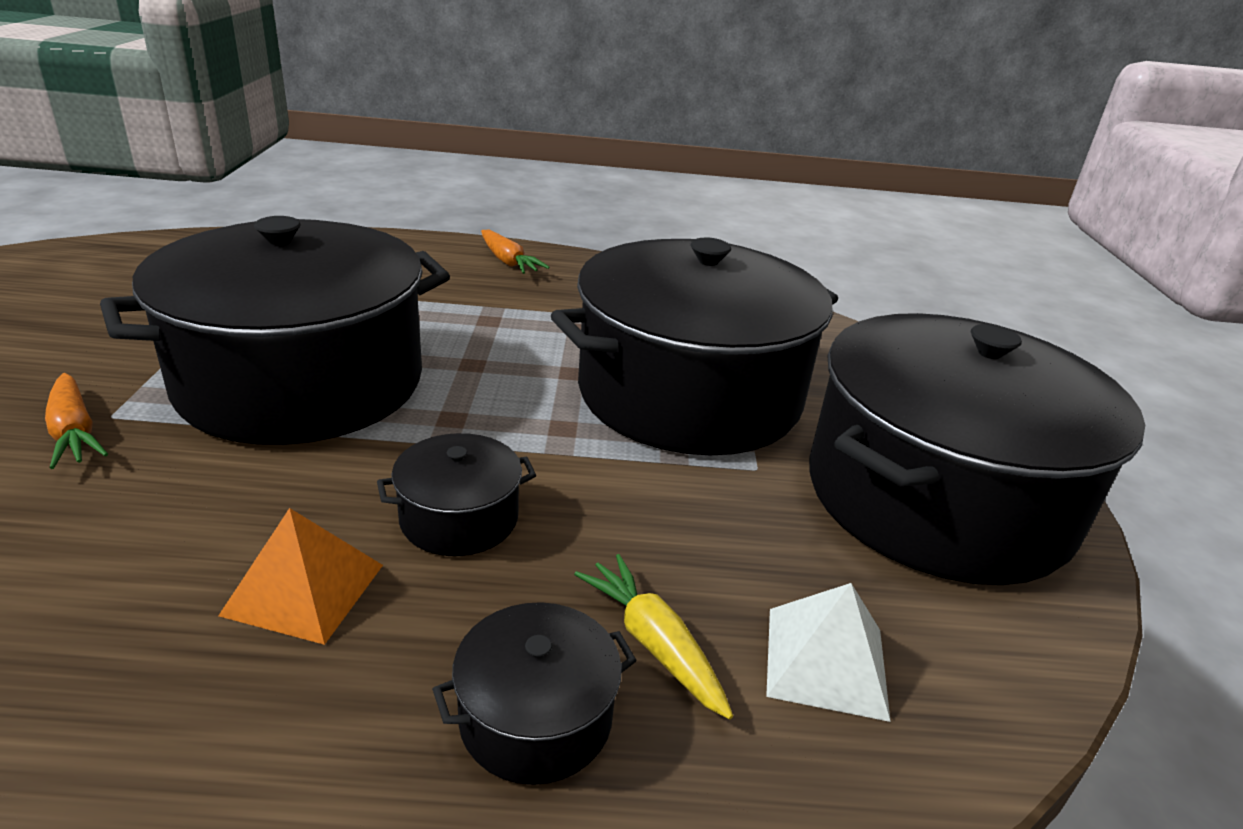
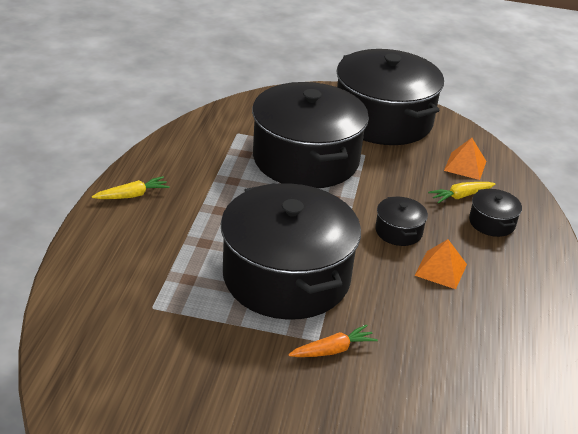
camera: 80 degrees left, 5 degrees up
orange carrot [481,230,550,274] -> yellow carrot [92,176,170,199]
white pyramid [766,583,891,722] -> orange pyramid [444,138,487,180]

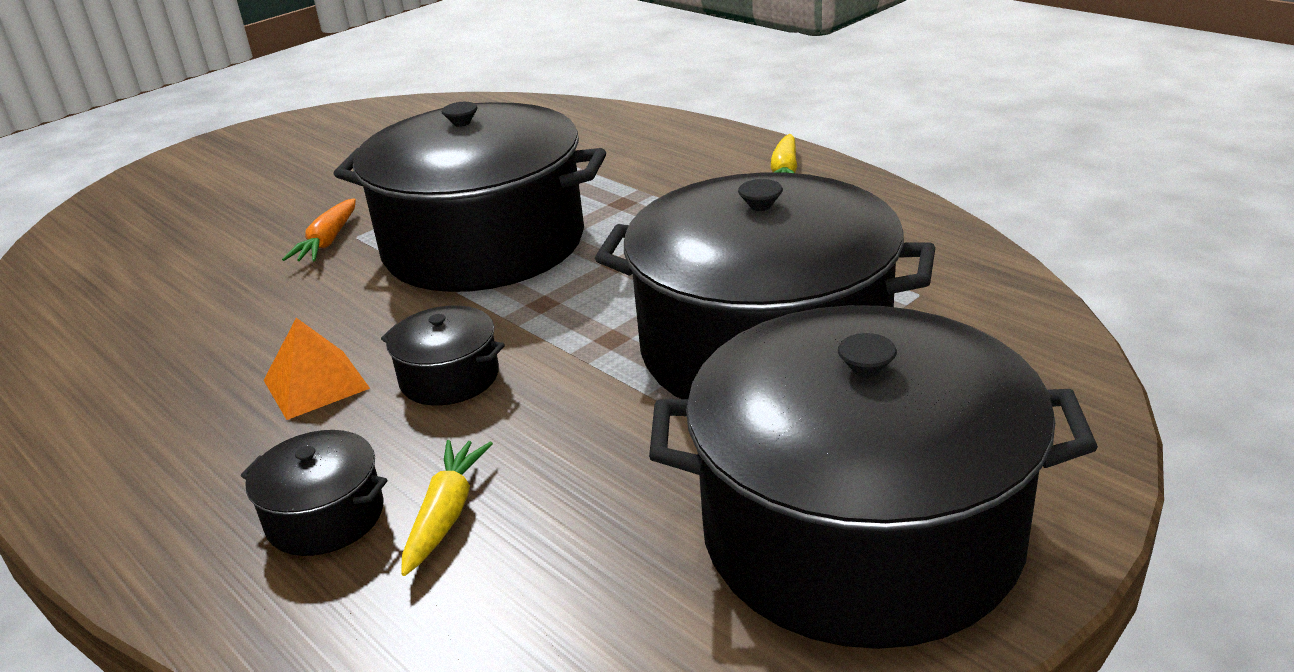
camera: 130 degrees right, 5 degrees down
orange pyramid [444,138,487,180] -> none

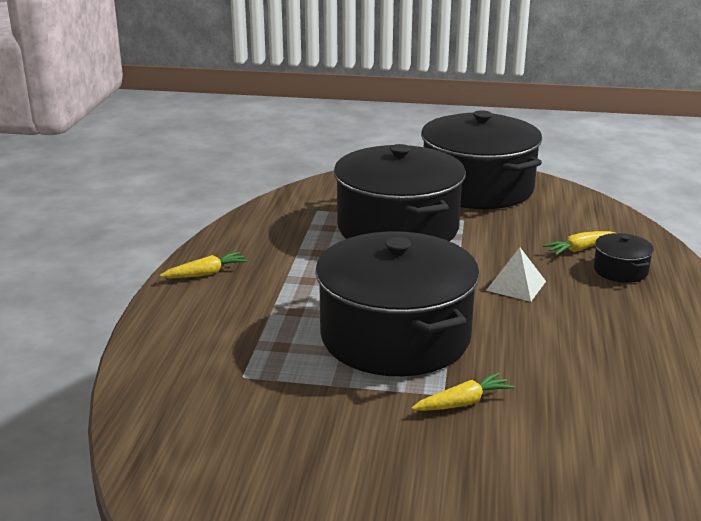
camera: 130 degrees left, 5 degrees down
orange pyramid [264,318,370,420] -> none
orange carrot [282,198,356,261] -> yellow carrot [412,372,515,411]
black pot [381,305,505,405] -> white pyramid [486,247,546,302]

